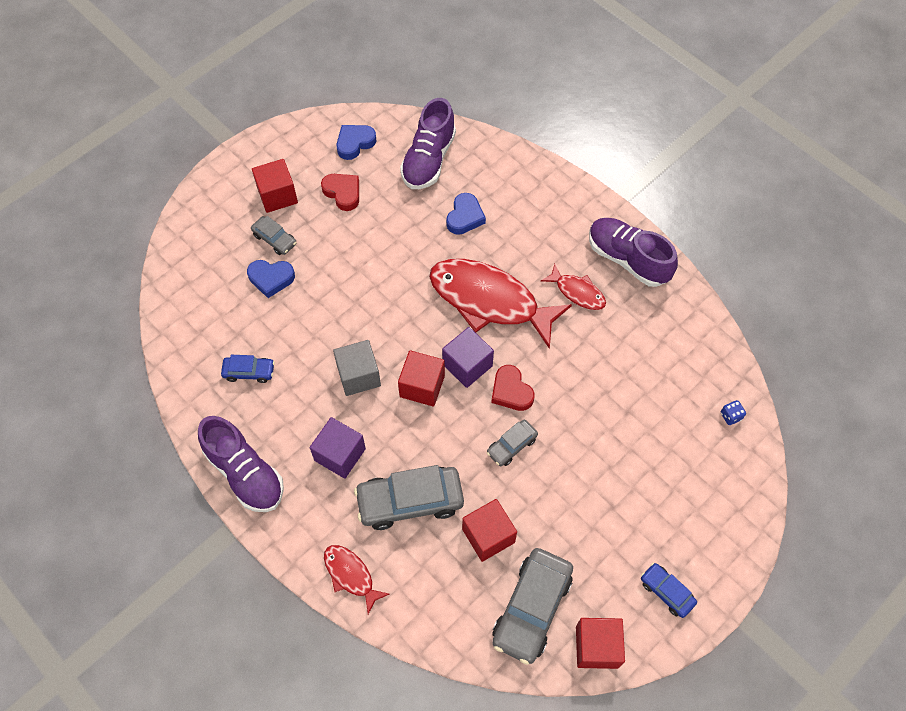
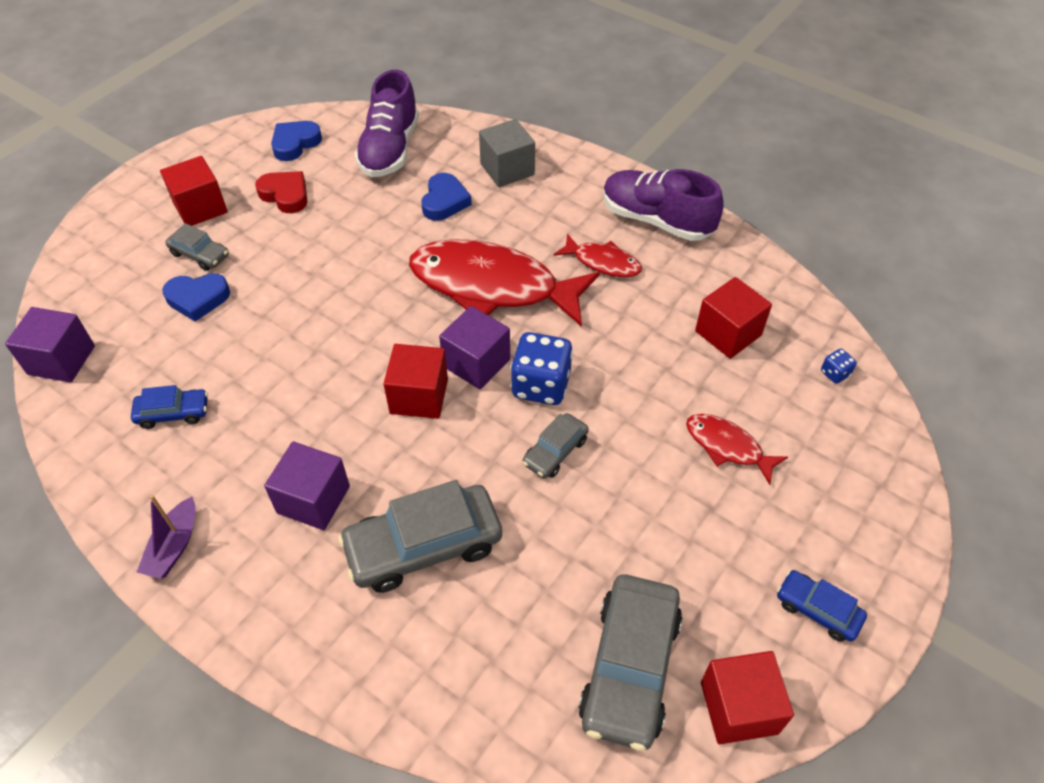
camera: 10 degrees left, 10 degrees down
purple shoe [198,416,284,512] -> purple boat [137,495,196,579]
red fish [324,545,390,614] -> red fish moved to [686,414,788,485]
grey cube [333,340,381,396] -> grey cube moved to [479,119,535,187]
red cube [462,499,517,562] -> red cube moved to [695,277,772,359]
red heart [491,365,535,411] -> blue dice [510,332,573,405]
none -> purple cube [5,307,95,383]

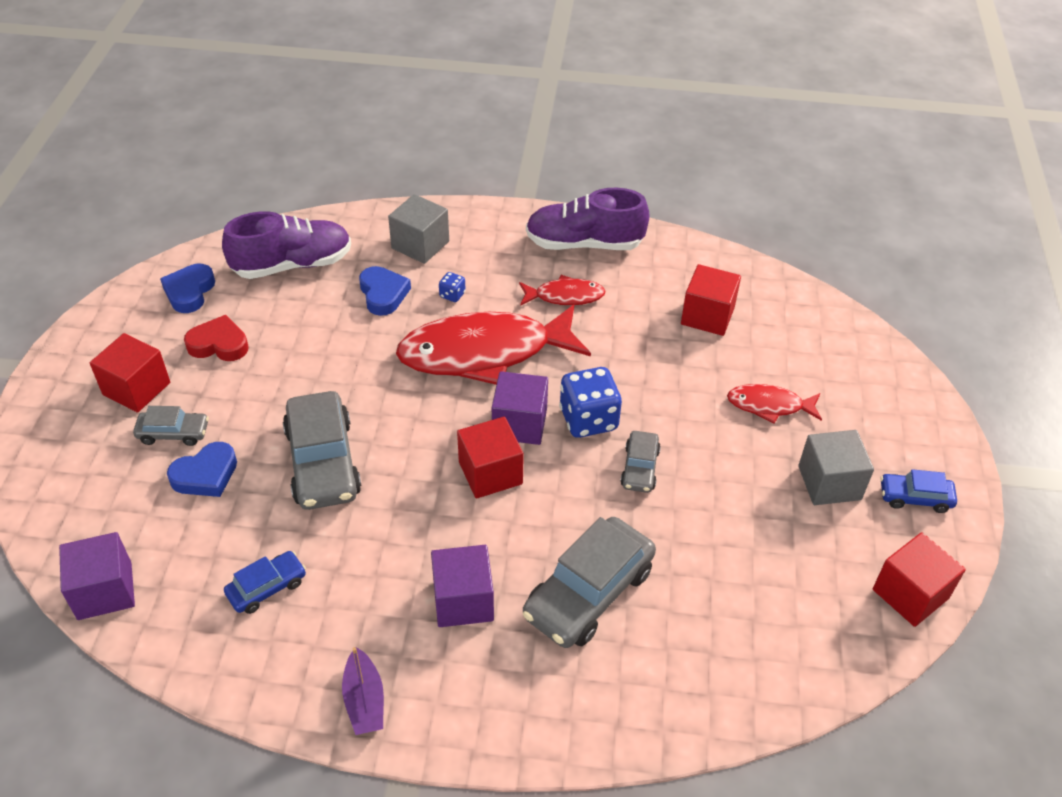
camera: 30 degrees left, 5 degrees down
purple shoe [355,70,419,177] -> purple shoe turned 90 degrees counterclockwise [222,211,351,279]
grey car [578,574,682,751] -> grey car moved to [283,391,361,510]
blue dice [821,349,857,384] -> blue dice moved to [439,272,466,302]
none -> grey cube [798,430,874,505]

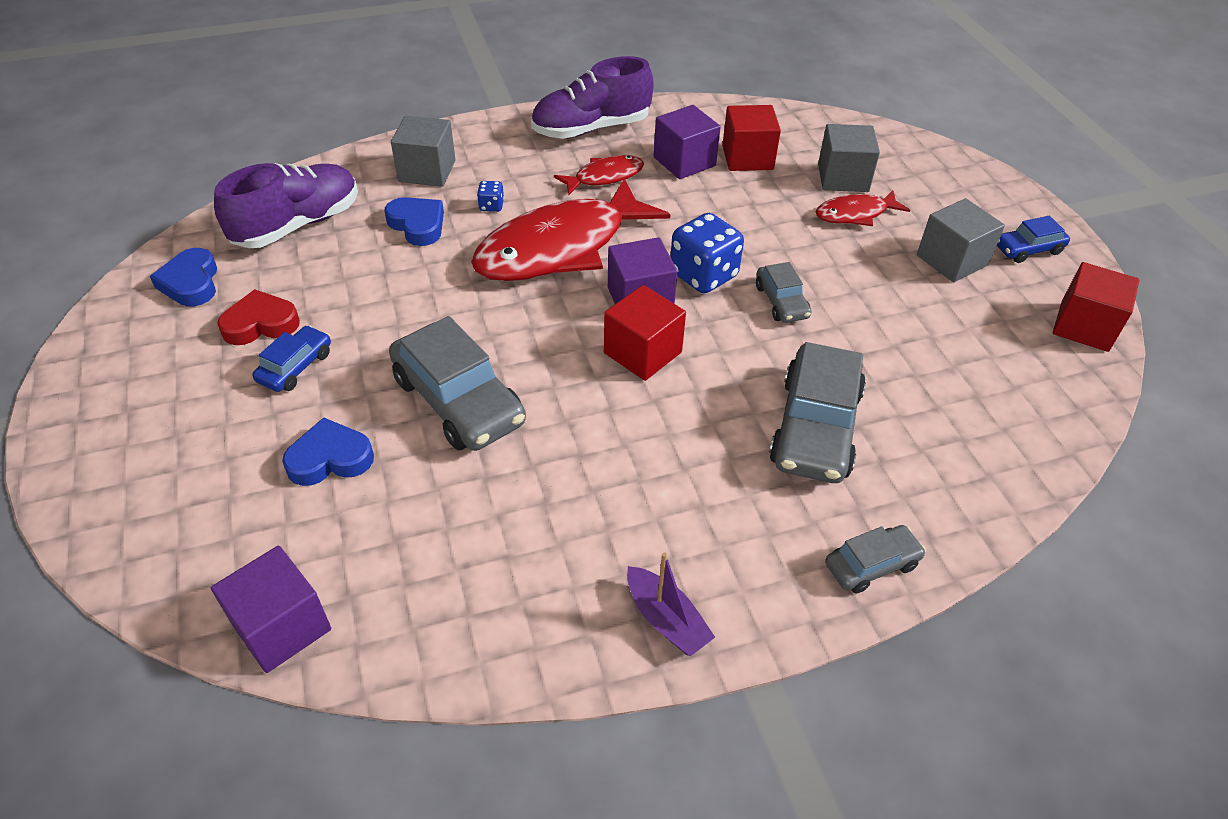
camera: 25 degrees left, 0 degrees up
red cube [90,333,170,413] -> none
grey car [133,406,209,446] -> grey car moved to [825,525,926,594]
blue heart [167,442,237,497] -> blue heart turned 135 degrees counterclockwise [282,418,374,486]
blue car [224,551,306,614] -> blue car moved to [253,325,331,392]
purple cube [431,545,494,627] -> purple cube moved to [654,105,721,179]
none -> grey cube [818,124,880,192]

